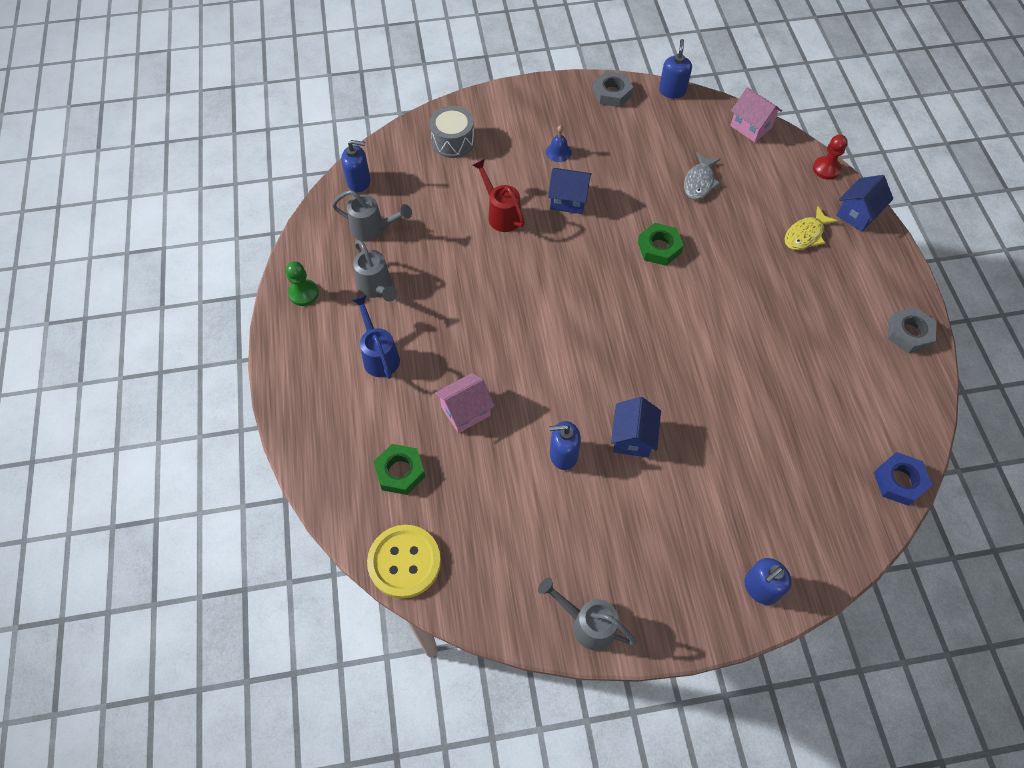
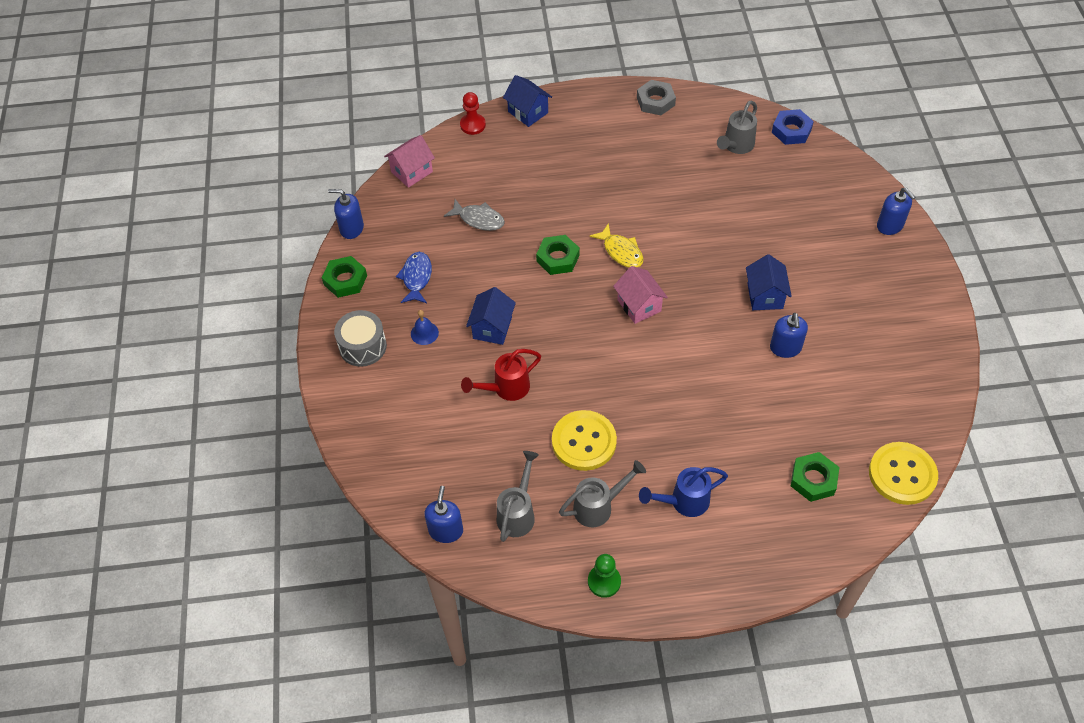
camera: 85 degrees left, 5 degrees down
grey drum [430,106,475,158] -> grey drum moved to [334,310,387,367]
pink house [435,373,495,433] -> pink house moved to [613,266,668,324]
grey watering can [538,578,637,650] -> grey watering can moved to [717,100,757,154]
grey nut [593,71,633,107] -> green nut [322,256,367,298]
blue house [611,397,661,458] -> blue house turned 75 degrees clockwise [746,254,792,310]
yellow fish [784,206,838,250] -> yellow fish moved to [589,223,644,267]
none -> blue fish [396,252,432,303]
none -> yellow button [552,410,617,471]

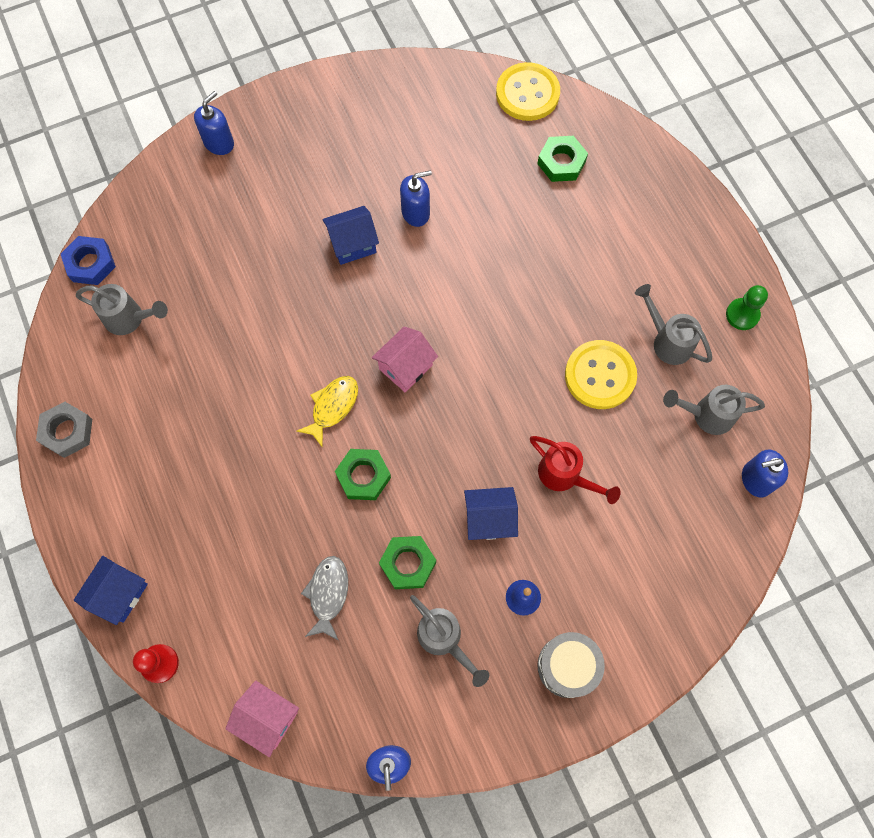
camera: 110 degrees left, 15 degrees up
green nut [322,256,367,298] -> green nut moved to [379,536,436,589]
blue fish [396,252,432,303] -> grey watering can [410,595,489,687]
blue watering can [639,467,728,517] -> none

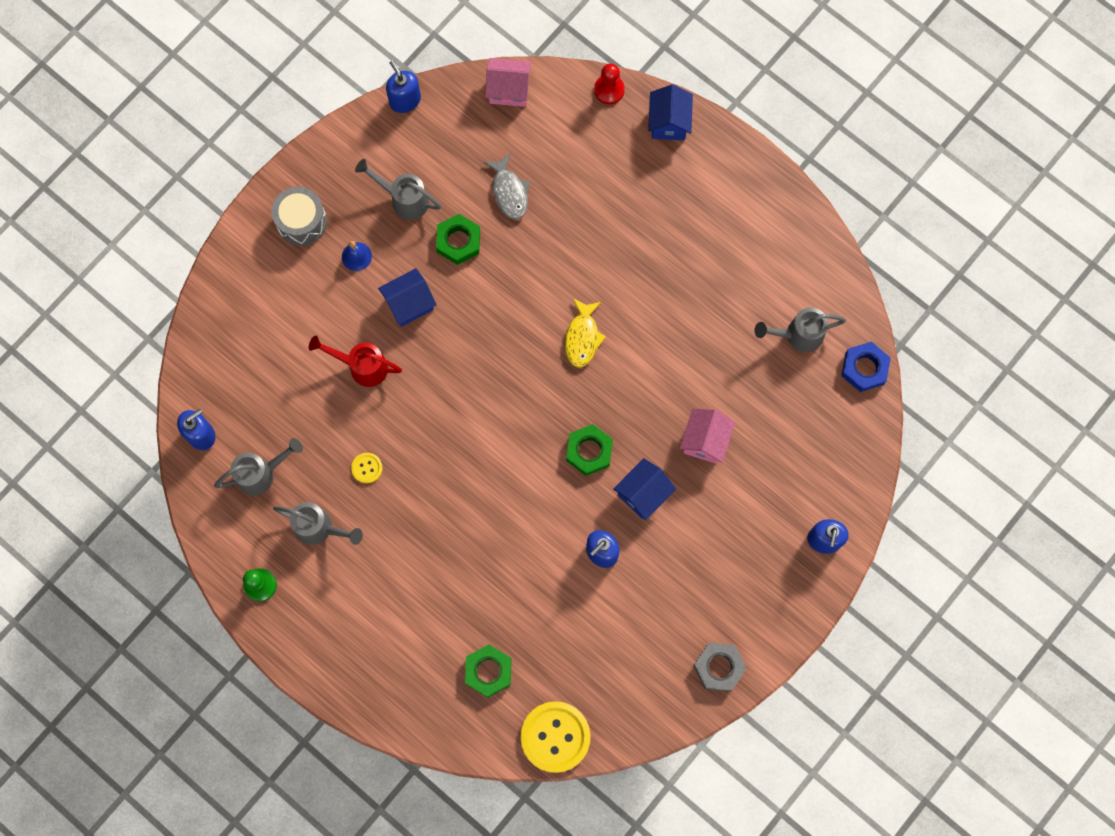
camera: 155 degrees right, 5 degrees up
grey nut [36,402,92,458] -> grey nut moved to [693,643,747,691]
green nut [335,449,391,500] -> green nut moved to [566,424,613,476]
pink house [372,327,438,392] -> pink house moved to [680,408,735,464]
yellow button [565,340,637,409] -> yellow button [351,453,383,483], size x0.46

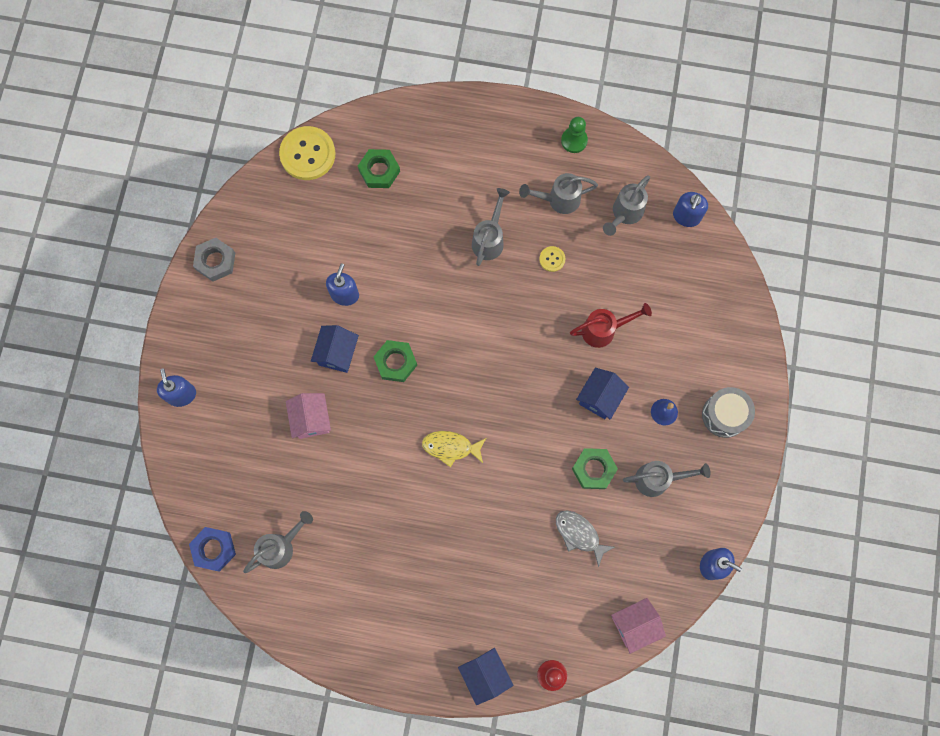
camera: 150 degrees right, 0 degrees up
yellow fish [565,299,606,367] -> yellow fish turned 60 degrees counterclockwise [422,431,486,467]
none -> grey watering can [472,188,510,266]

